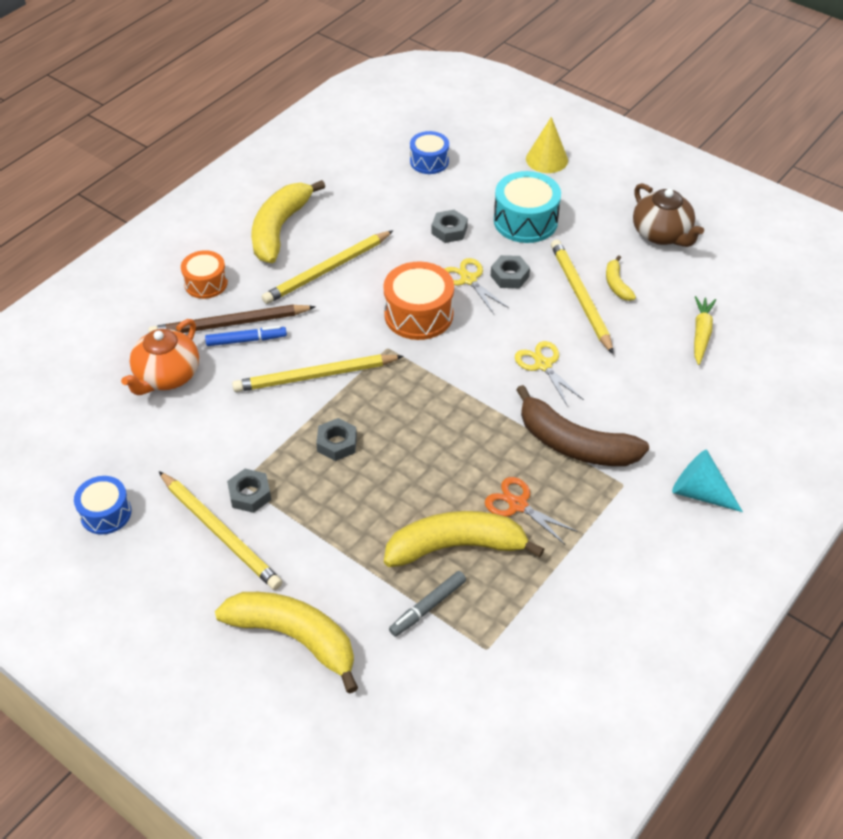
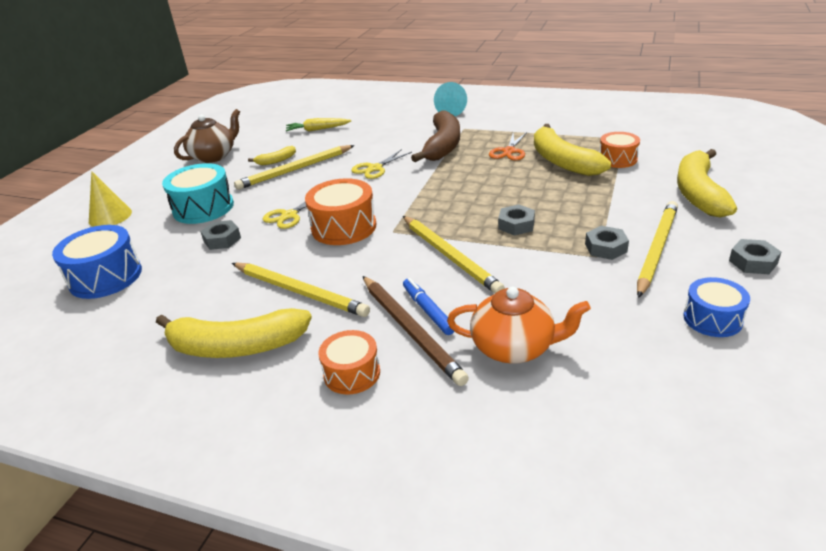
camera: 105 degrees left, 15 degrees down
grey marker [389,571,466,636] -> orange drum [600,132,640,168]
blue drum [410,131,449,174] -> blue drum [52,225,142,299], size x1.57
grey nut [491,255,530,288] -> grey nut moved to [729,239,781,274]

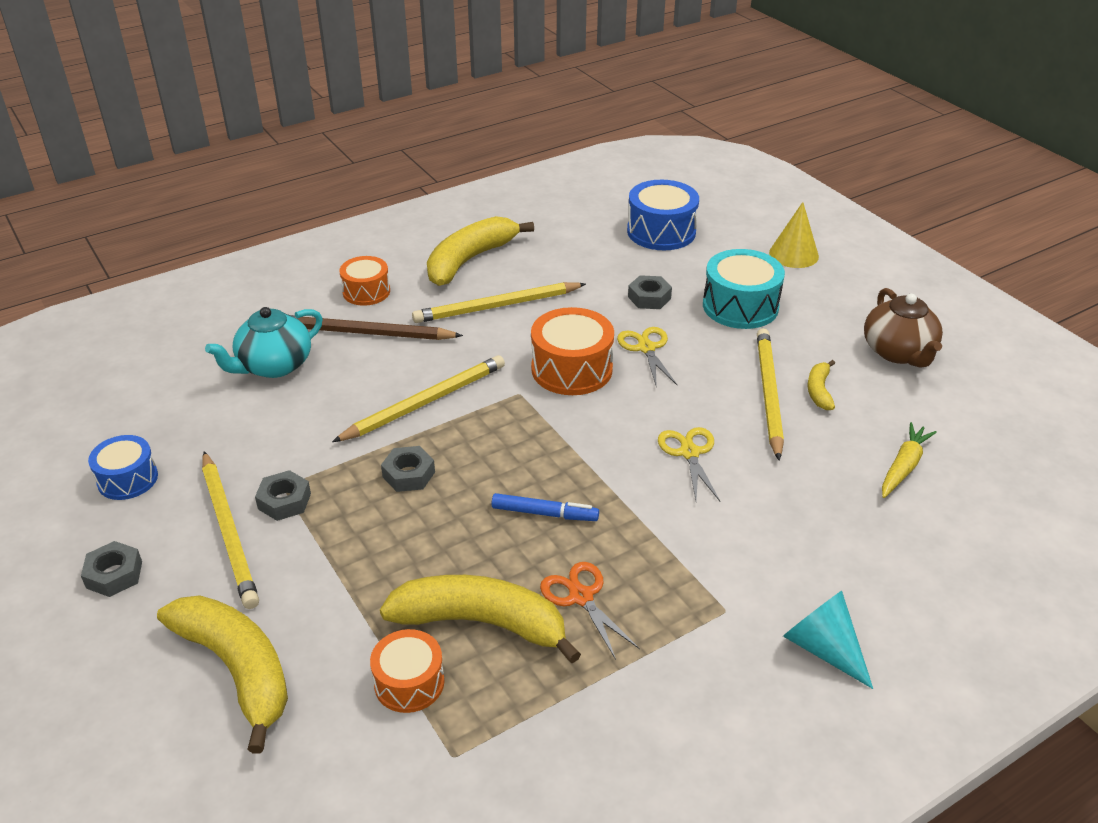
camera: 125 degrees right, 5 degrees up
yellow pencil [403,216,505,294] -> yellow pencil turned 135 degrees clockwise [332,355,505,442]
blue marker [403,278,455,335] -> blue marker moved to [491,493,599,521]
brown banana [411,111,460,162] -> none
orange teapot [447,287,591,364] -> turquoise teapot [205,307,323,378]

